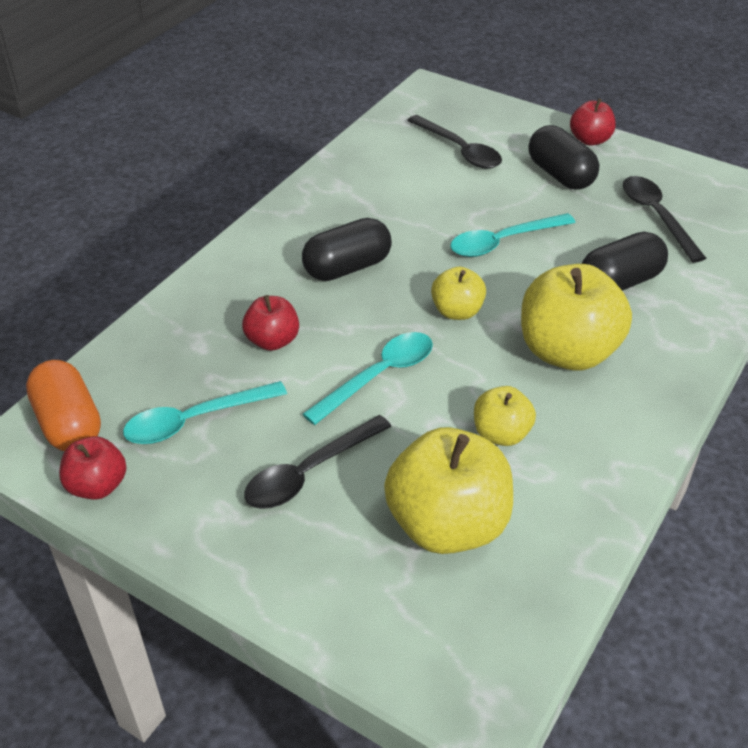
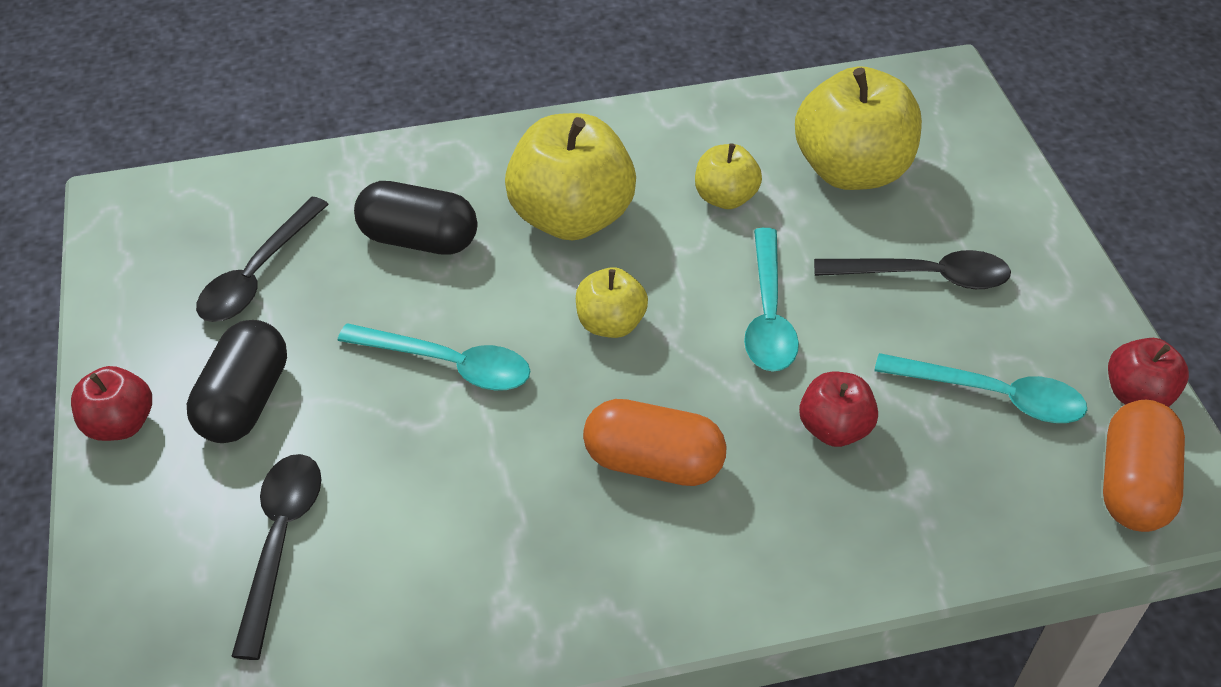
camera: 135 degrees left, 5 degrees up
black capsule [302,218,392,281] -> orange capsule [583,399,727,486]
turquoise spoon [303,332,433,425] -> turquoise spoon turned 90 degrees counterclockwise [744,228,799,372]

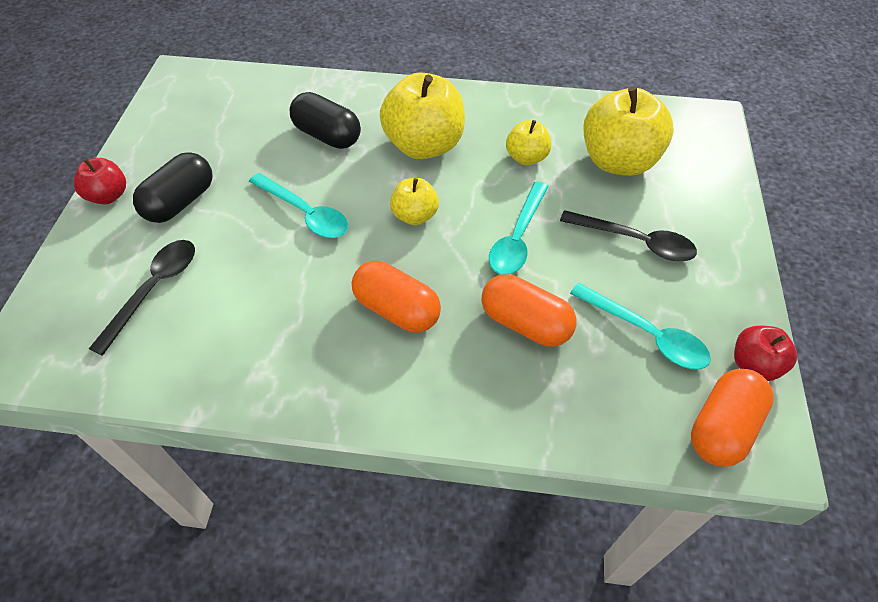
camera: 20 degrees right, 5 degrees up
black spoon [196,197,329,322] -> none
red apple [799,372,878,447] -> orange capsule [482,274,576,347]

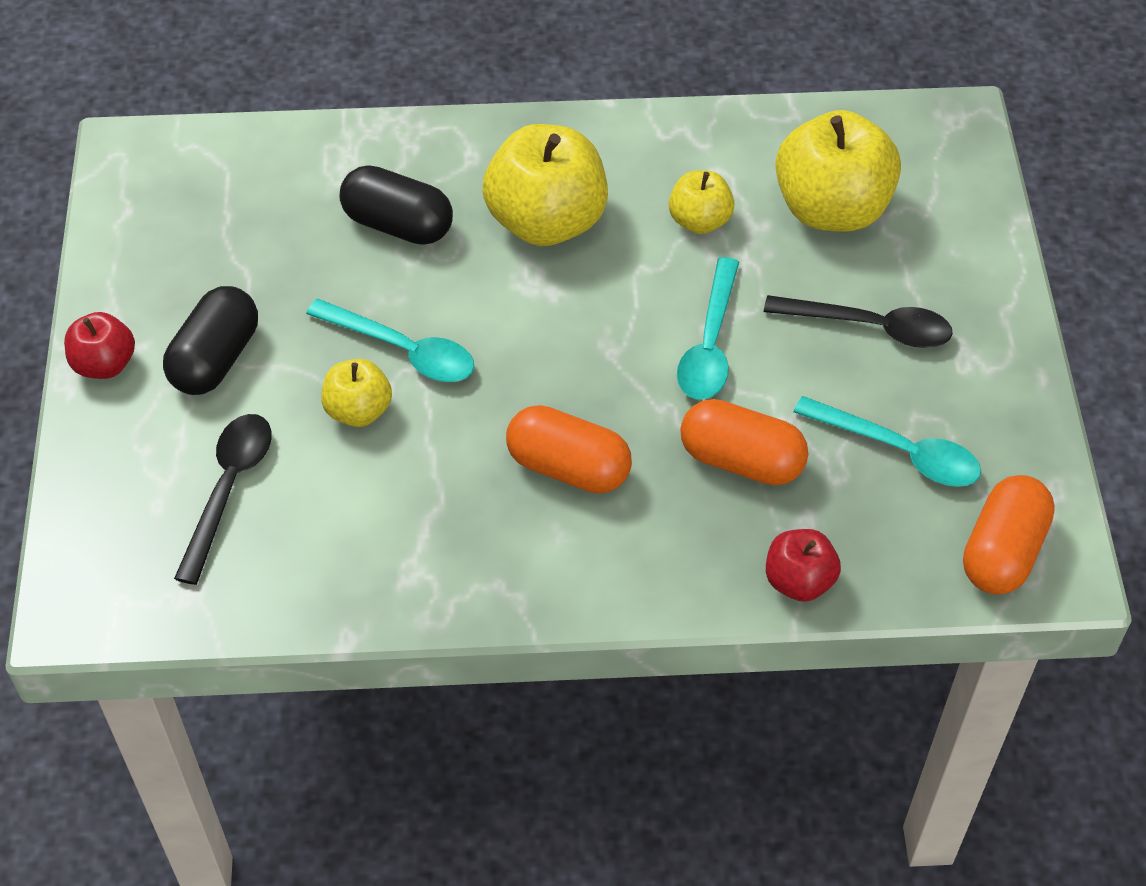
camera: 10 degrees left, 0 degrees up
yellow apple [390,178,439,225] -> yellow apple moved to [321,359,392,427]
red apple [734,325,797,381] -> red apple moved to [766,529,841,602]

